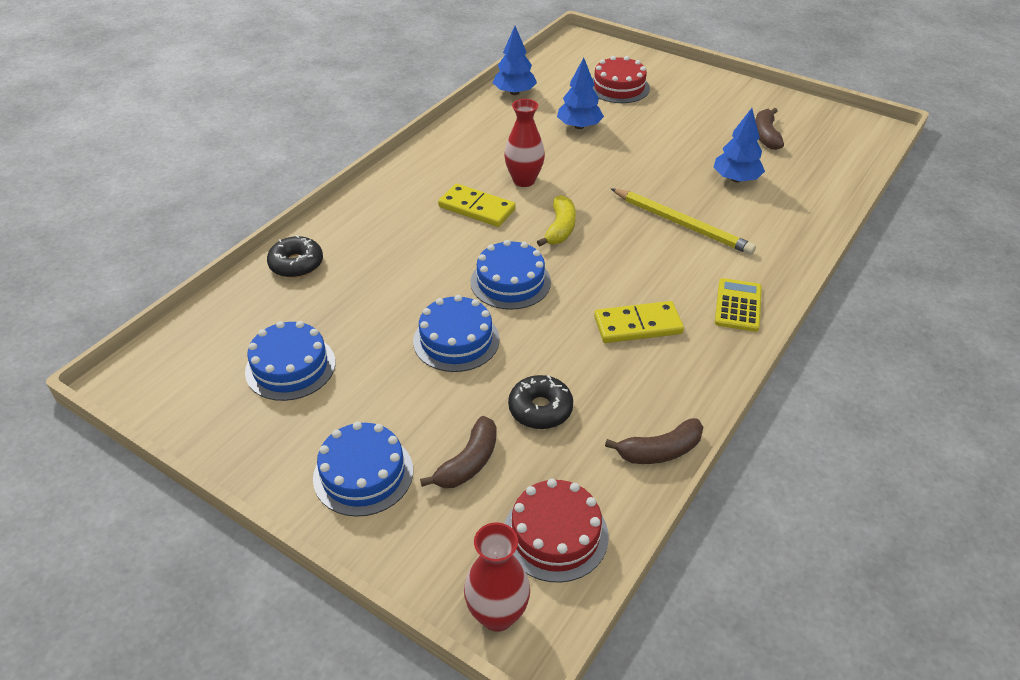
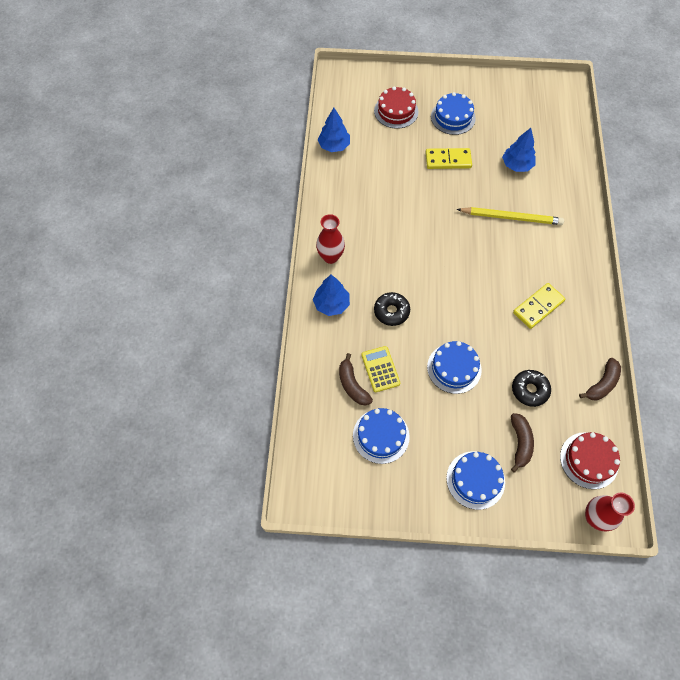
camera: 30 degrees left, 20 degrees up
black donut [267,235,323,278] -> black donut moved to [374,292,410,326]
yellow domino [438,183,516,227] -> yellow domino moved to [425,148,472,169]
blue cake [470,240,551,310] -> blue cake moved to [431,92,476,135]
red vase [504,99,545,187] -> red vase moved to [316,214,345,264]
yellow banana [537,195,576,247] -> none
blue tree [557,58,604,129] -> blue tree moved to [313,274,350,316]
yellow calculator [715,278,762,332] -> yellow calculator moved to [361,346,400,392]
brown banana [755,108,784,150] -> brown banana moved to [339,353,373,406]

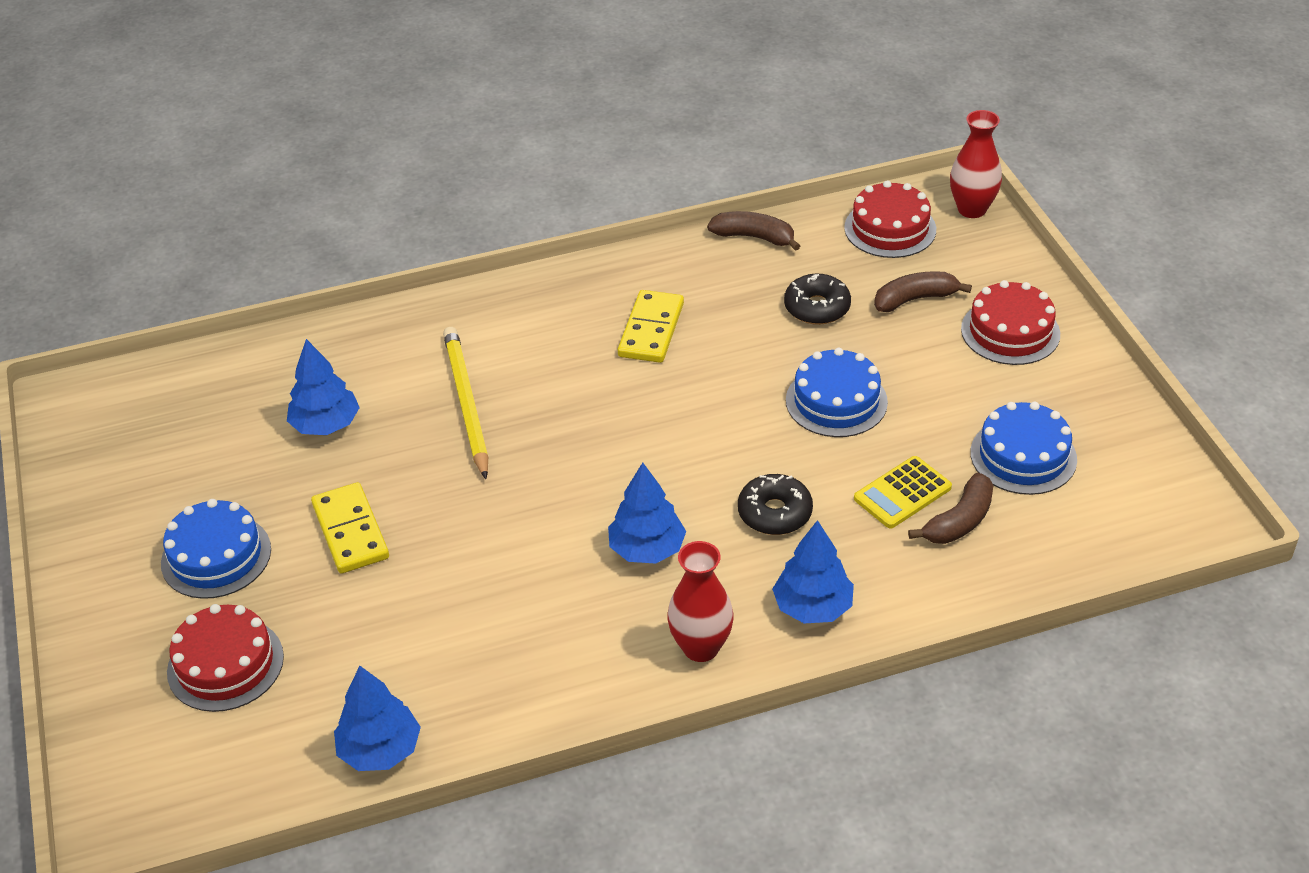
camera: 110 degrees left, 20 degrees down
blue cake [446,451,505,510] -> red cake [961,280,1060,365]
yellow domino [513,283,565,329] -> yellow domino turned 75 degrees clockwise [618,290,684,363]
none -> blue tree [608,462,686,564]

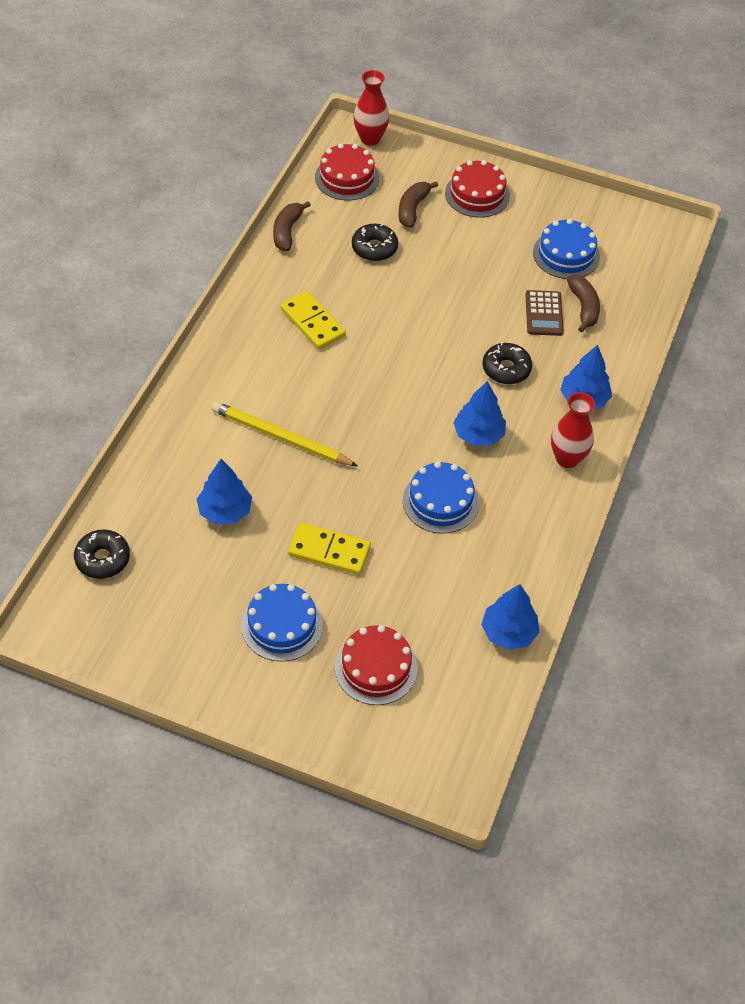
camera: 55 degrees left, 10 degrees up
brown banana [707,211,800,251] -> brown banana turned 45 degrees counterclockwise [273,201,311,251]
blue cake [786,348,888,437] -> blue cake moved to [403,461,479,534]
yellow calculator [854,456,952,528] -> brown calculator [525,290,564,336]
none -> black donut [74,529,130,579]

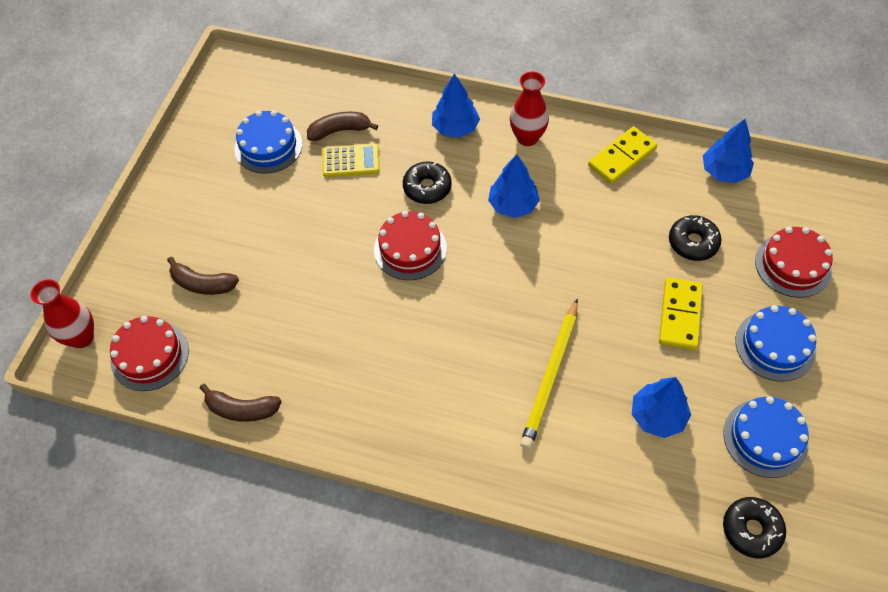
camera: 90 degrees left, 5 degrees up
yellow domino [280,291,346,350] -> yellow domino moved to [588,126,657,184]
black donut [352,224,398,261] -> black donut moved to [669,215,721,261]
blue cake [403,461,479,534] -> blue cake moved to [723,396,809,478]
red cake [445,160,510,218] -> red cake moved to [374,211,447,280]
brown calculator [525,290,564,336] -> yellow calculator [323,144,380,177]

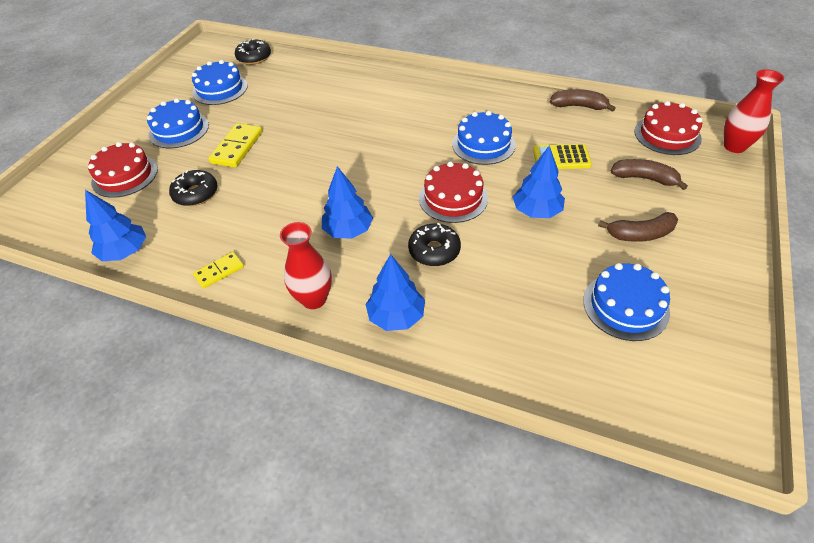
camera: 175 degrees left, 10 degrees down
brown banana [307,112,378,141] -> brown banana moved to [598,212,678,242]
yellow calculator [323,144,380,177] -> yellow calculator moved to [533,144,592,169]
yellow pencil [520,298,578,449] -> none
yellow domino [588,126,657,184] -> yellow domino [193,252,244,289], size x0.62
blue tree [632,377,691,438] -> blue tree moved to [513,145,565,218]
none -> blue cake [452,111,516,165]

